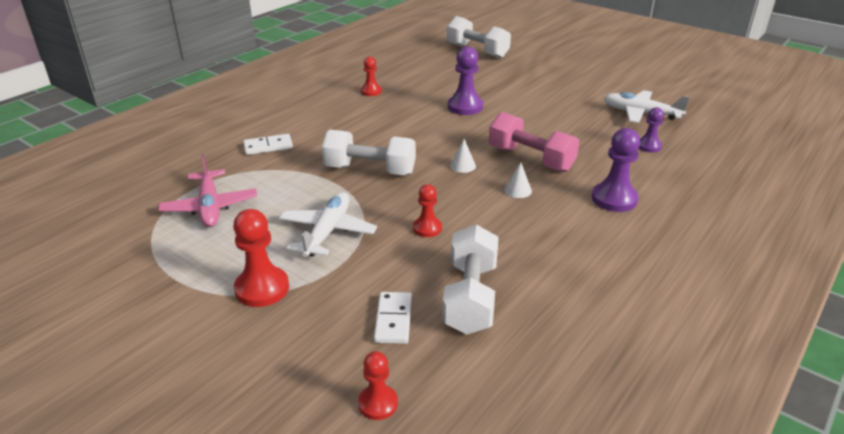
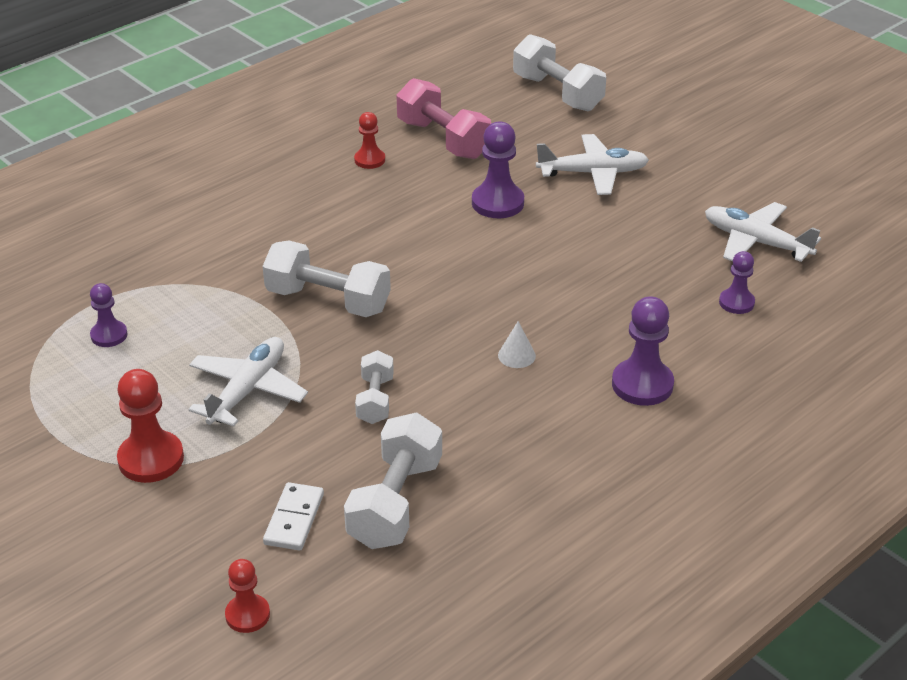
camera: 10 degrees right, 5 degrees up
pink plane [158,154,257,227] -> purple pawn [90,283,128,347]
white domino [243,134,293,155] -> none
red pawn [413,184,442,237] -> white dumbbell [355,350,394,424]
white cone [450,139,476,173] -> none
pink dumbbell [489,112,580,172] -> pink dumbbell moved to [396,78,491,159]
none -> white plane [536,134,649,195]

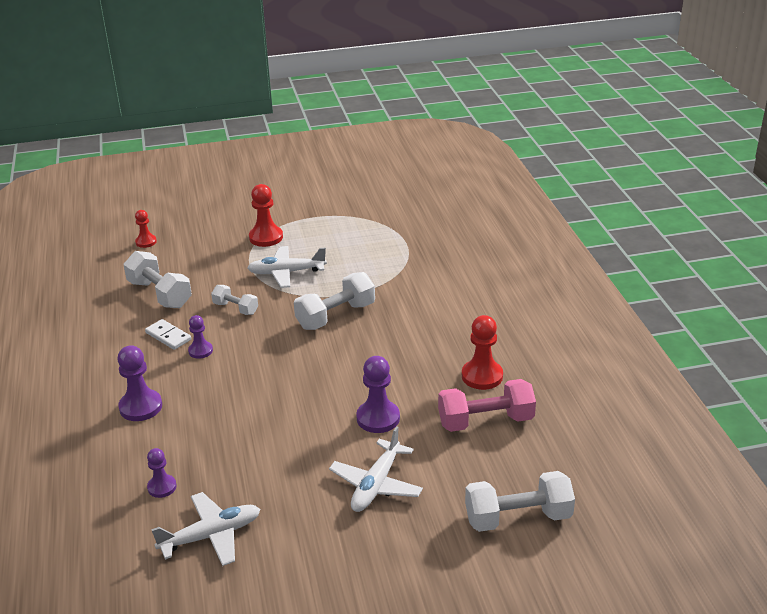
camera: 120 degrees right, 5 degrees down
purple pawn [90,283,128,347] -> purple pawn moved to [188,315,213,359]
white plane [189,337,308,427] -> white plane turned 120 degrees clockwise [247,246,327,288]
white domino [263,482,324,551] -> white domino moved to [145,319,191,350]
red pawn [354,112,385,169] -> red pawn [462,315,503,390], size x1.63
white cone [498,321,536,368] -> none

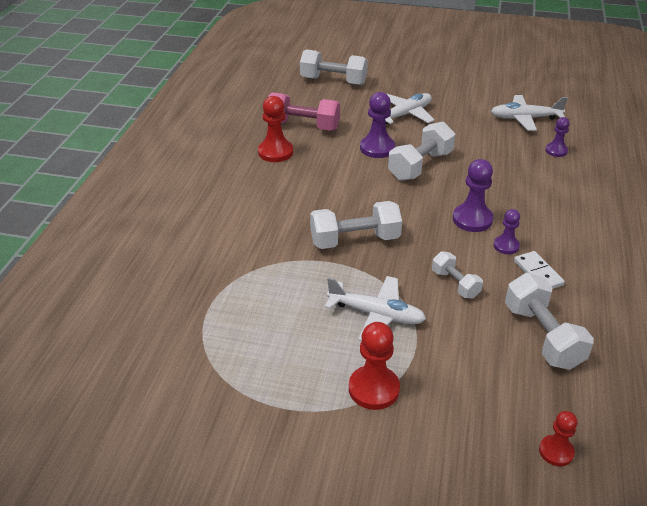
camera: 155 degrees left, 5 degrees up
purple pawn [117,345,162,421] -> purple pawn moved to [453,159,493,232]
none -> white dumbbell [388,122,455,181]

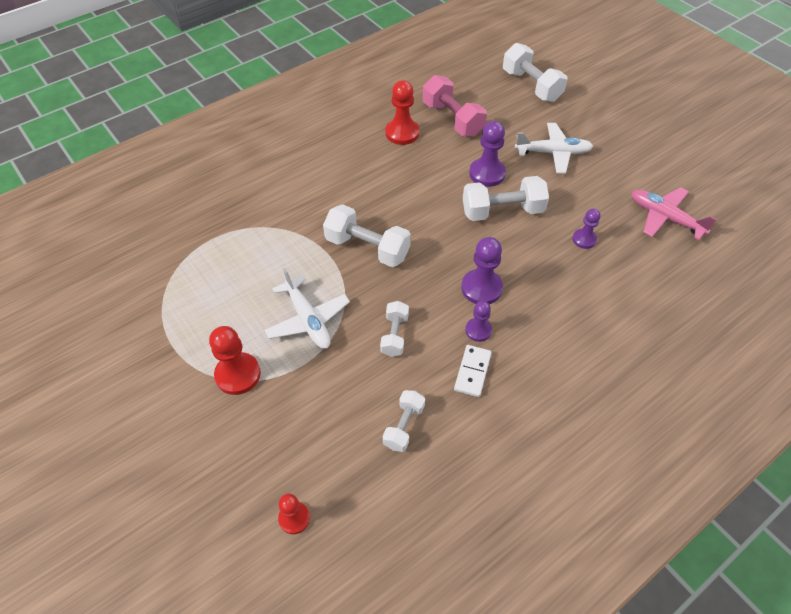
camera: 40 degrees right, 15 degrees up
white plane [491,95,568,131] -> pink plane [631,187,717,240]
white dumbbell [505,273,594,370] -> white dumbbell [383,390,425,452], size x0.59
purple pawn [545,117,570,157] -> purple pawn moved to [572,209,601,249]

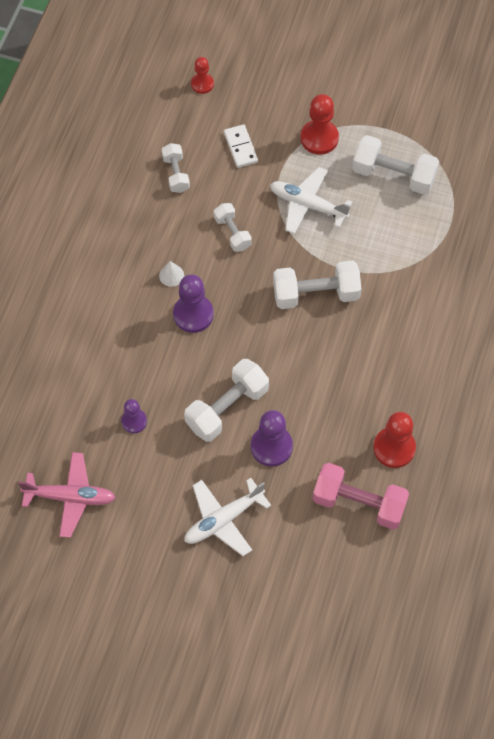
camera: 145 degrees right, 10 degrees up
white domino [454,345,492,397] -> white domino moved to [224,124,258,168]
purple pawn [465,301,492,342] -> white cone [159,261,184,287]
white dumbbell [503,43,568,102] -> white dumbbell moved to [352,135,439,195]

